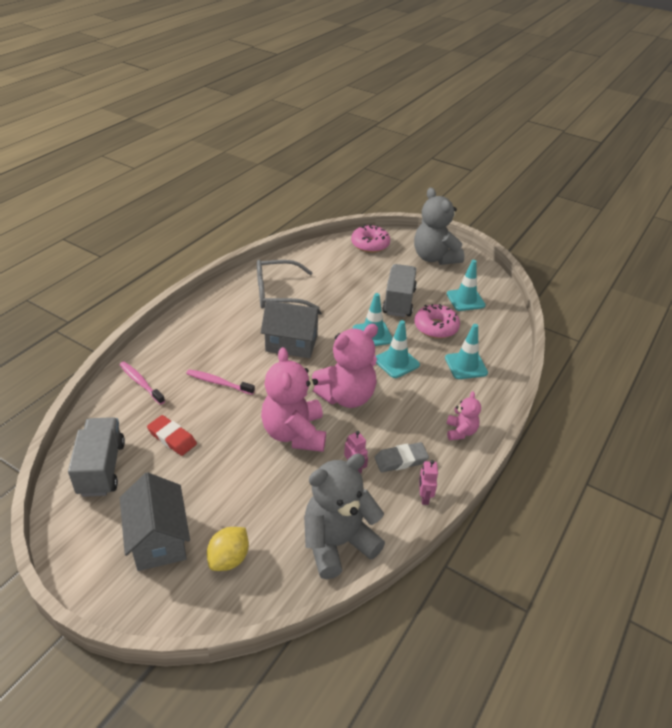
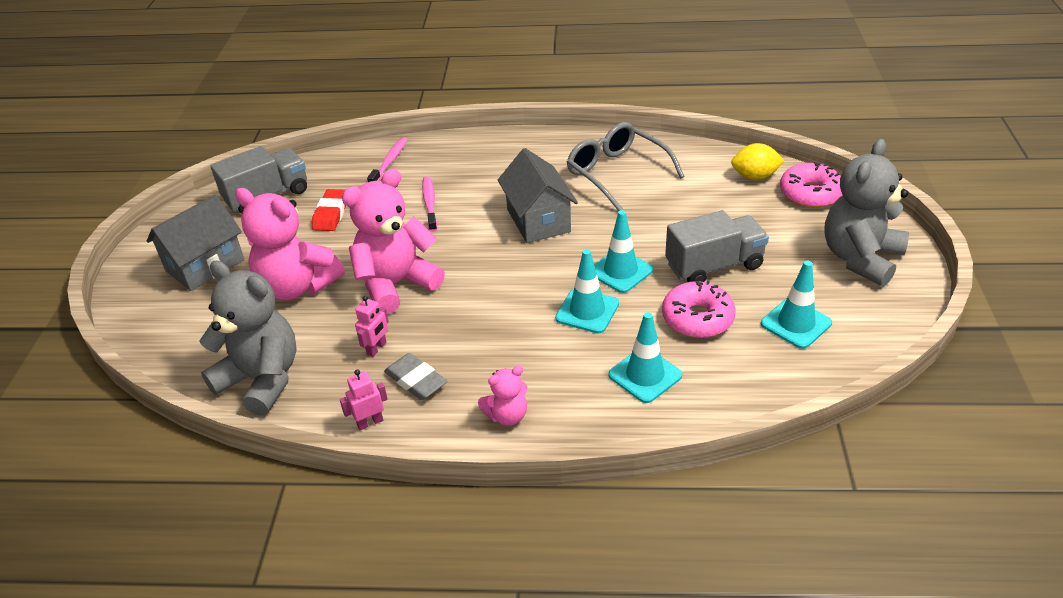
camera: 65 degrees right, 0 degrees up
yellow lemon [207,527,249,571] -> yellow lemon moved to [731,143,784,180]
pink teddy bear [312,324,378,408] -> pink teddy bear moved to [235,188,345,300]

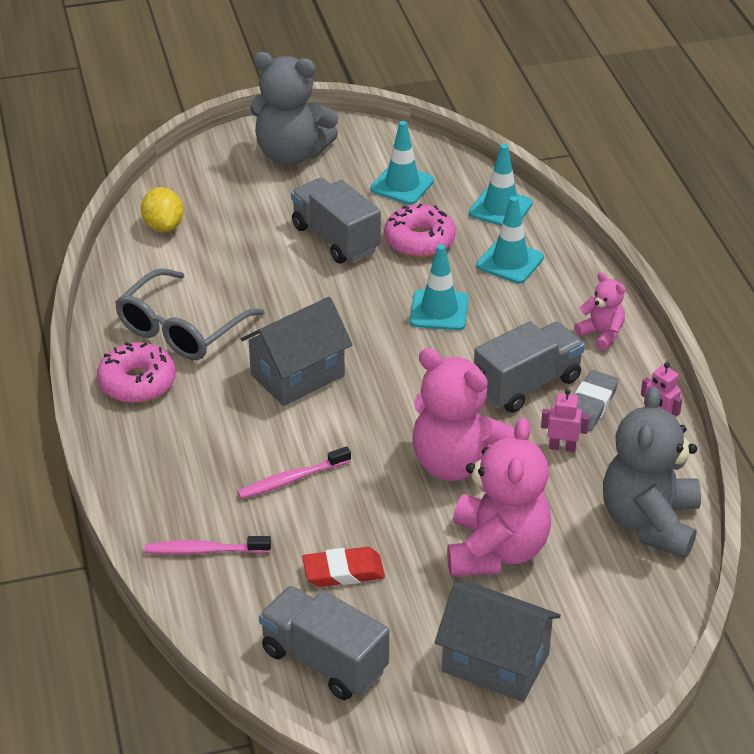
camera: 110 degrees left, 0 degrees up
turquoise traffic cone [594,210,653,293] -> turquoise traffic cone moved to [469,144,533,226]
pink donut [780,162,843,208] -> pink donut moved to [97,342,176,403]
none -> grey truck [474,321,585,413]

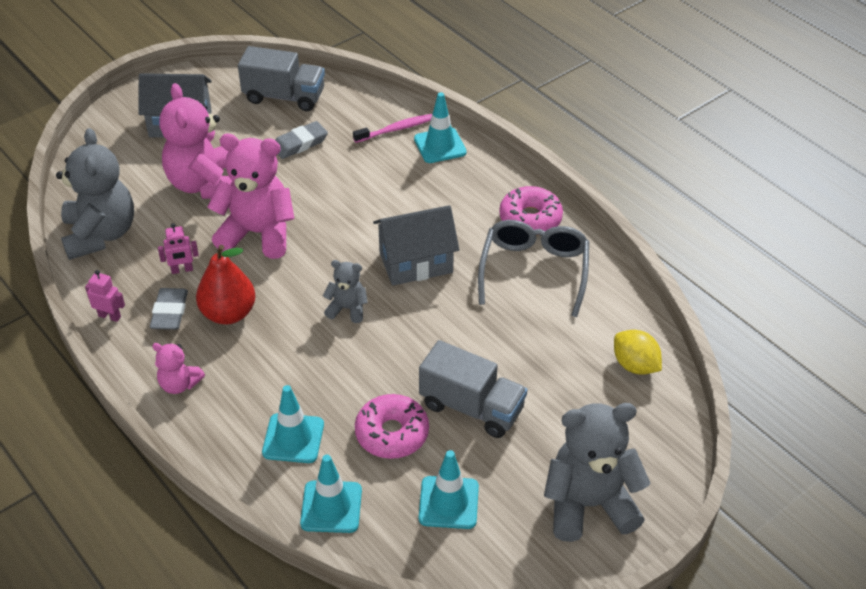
camera: 155 degrees right, 5 degrees up
pink toothbrush [237,446,351,499] -> none
grey house [241,297,353,406] -> grey house turned 45 degrees clockwise [373,205,459,286]
red eraser [302,547,385,587] -> grey eraser [275,121,328,159]
turquoise traffic cone [410,244,469,330] -> turquoise traffic cone moved to [414,92,467,163]
grey truck [474,321,585,413] -> red pear [196,245,256,325]
none -> grey teddy bear [323,260,368,323]

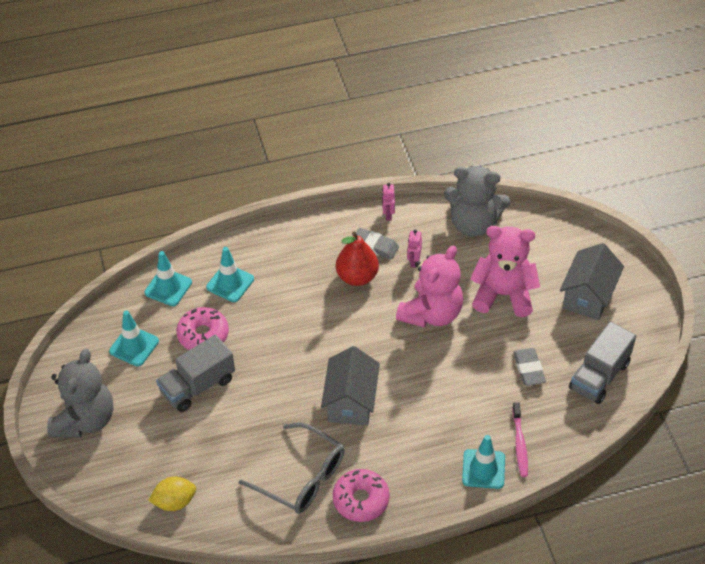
camera: 115 degrees right, 5 degrees up
pink robot [85,270,125,322] -> pink robot turned 135 degrees clockwise [382,183,395,221]
pink teddy bear [152,343,205,394] -> none
grey teddy bear [323,260,368,323] -> none

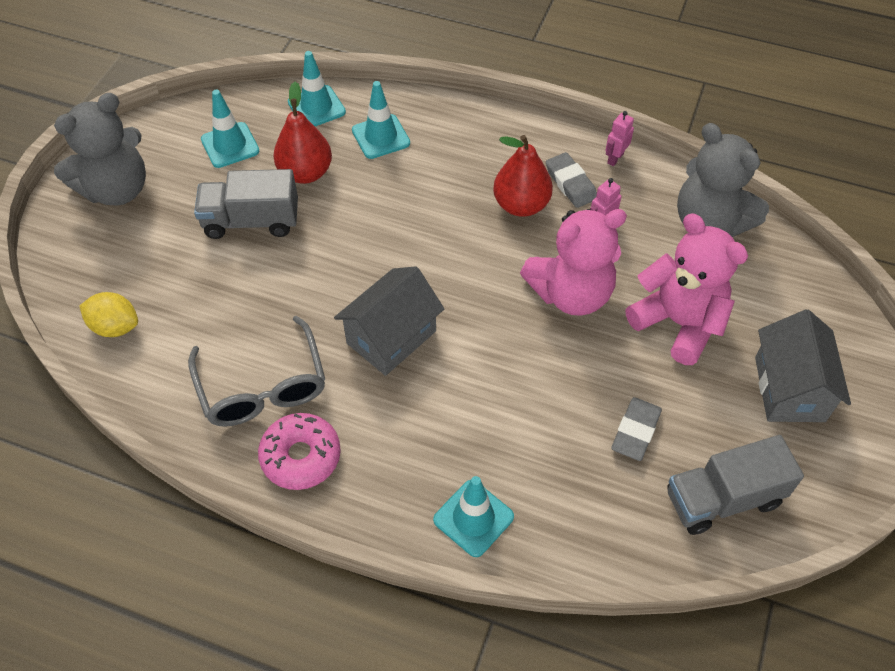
camera: 35 degrees right, 5 degrees up
pink donut [176,307,229,350] -> red pear [273,82,332,184]
pink toothbrush [512,402,528,477] -> none
grey house [560,243,624,320] -> grey house turned 60 degrees counterclockwise [755,310,851,422]

